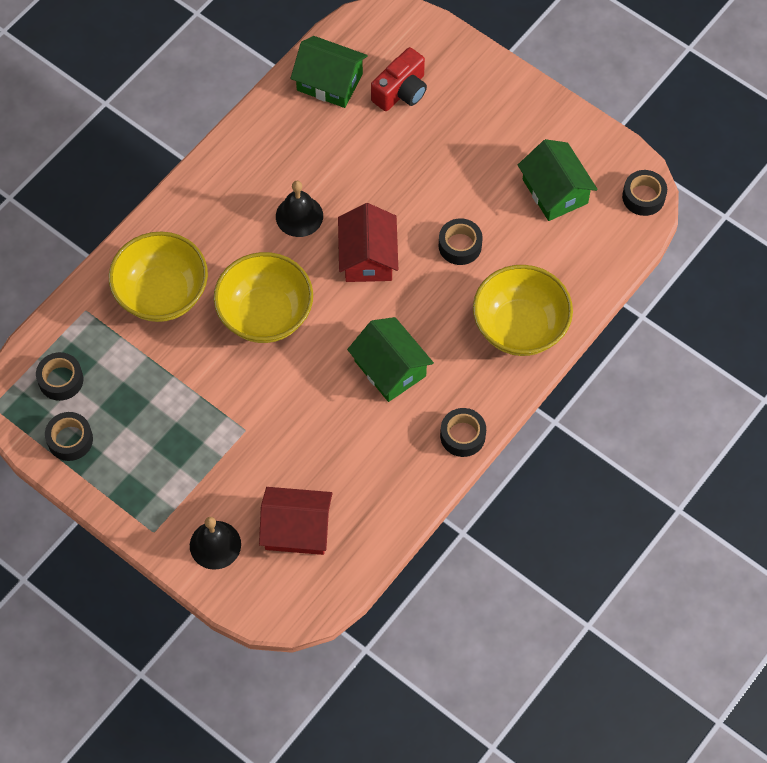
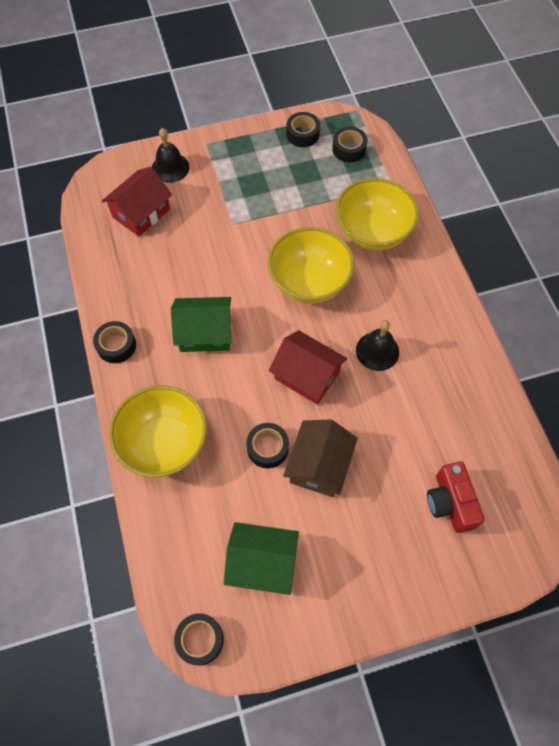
camera: 125 degrees right, 0 degrees up
green house [290,36,368,108] -> none
none -> brown house [283,419,358,497]

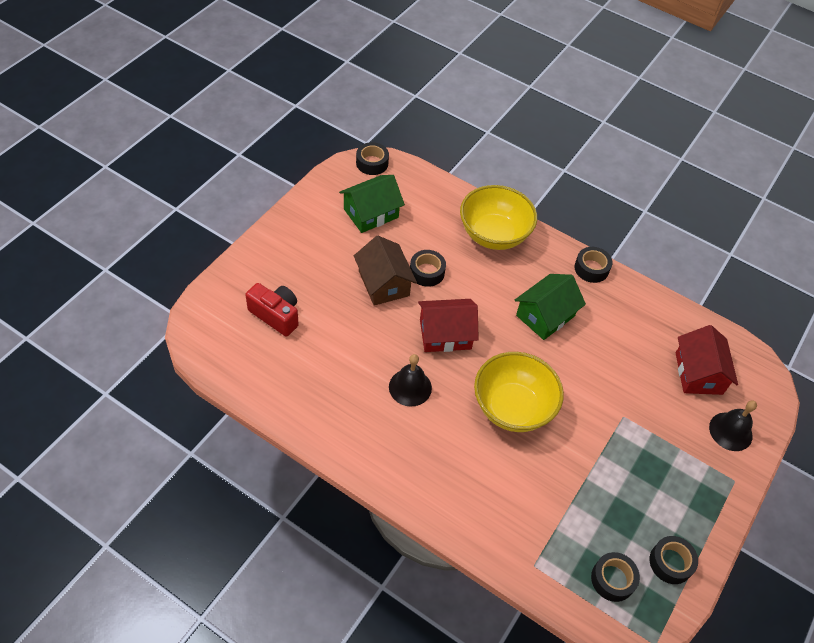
camera: 135 degrees right, 10 degrees down
yellow bowl [335,178,419,251] -> none

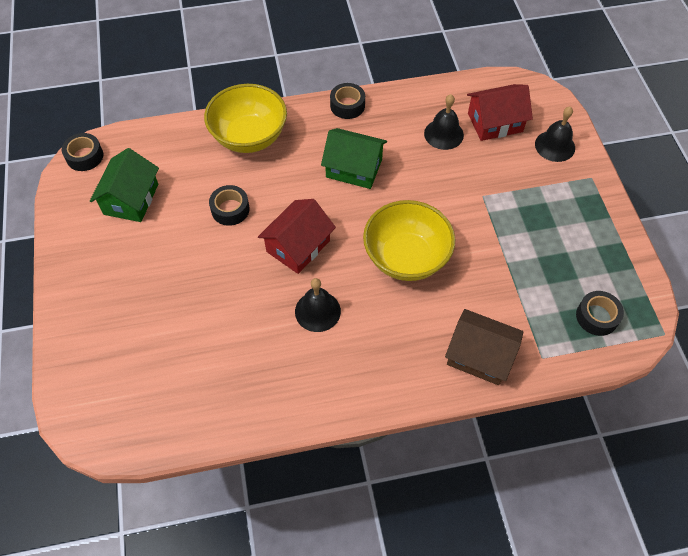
camera: 40 degrees left, 5 degrees up
red camera [245,283,299,337] -> none
brown house [354,236,417,306] -> brown house moved to [445,309,523,385]
green house [515,274,586,340] -> green house turned 75 degrees counterclockwise [321,128,387,189]
black tape [650,536,698,584] -> none
red house [676,325,738,395] -> red house turned 60 degrees counterclockwise [467,84,533,141]
none -> black bell [424,94,464,150]

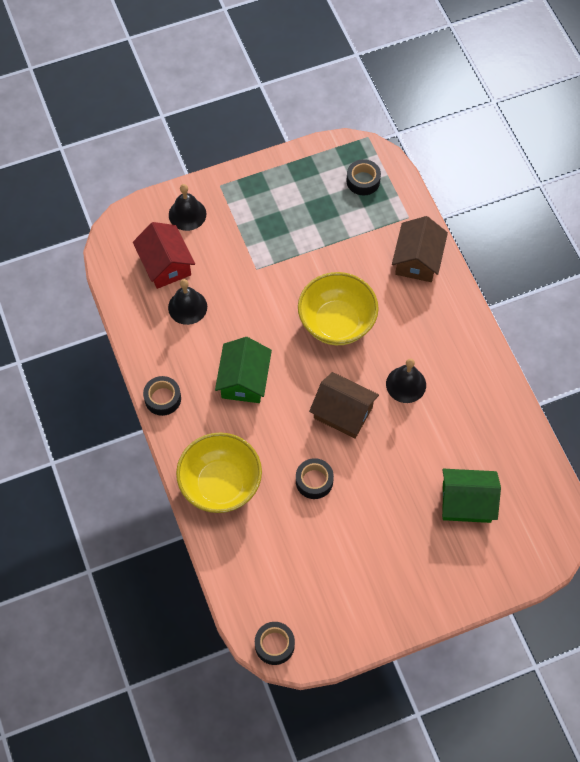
camera: 100 degrees left, 5 degrees up
green house [90,148,159,222] -> green house moved to [442,469,501,523]
red house [258,199,336,274] -> brown house [309,372,379,439]

